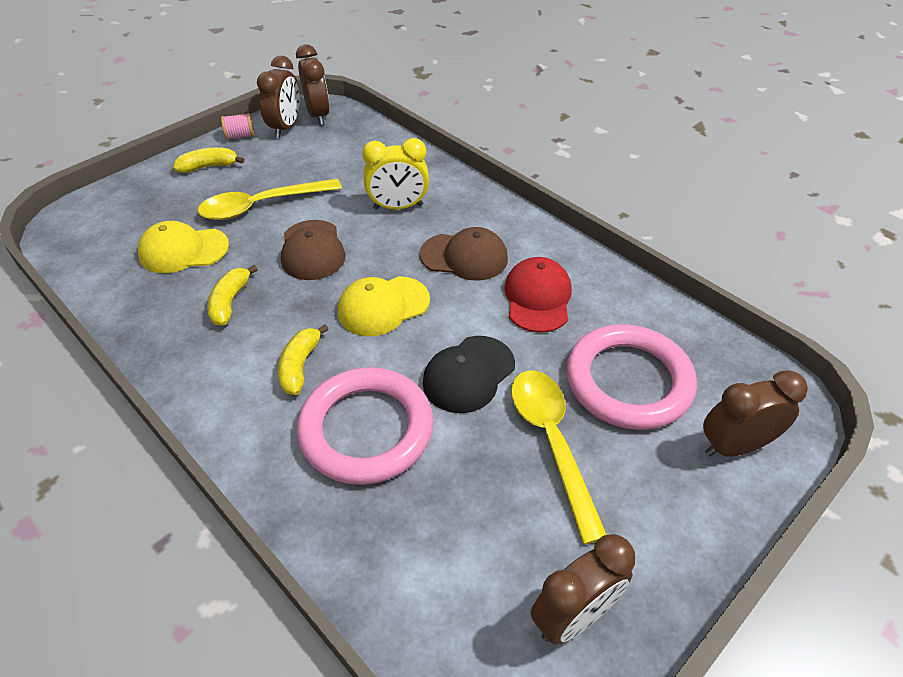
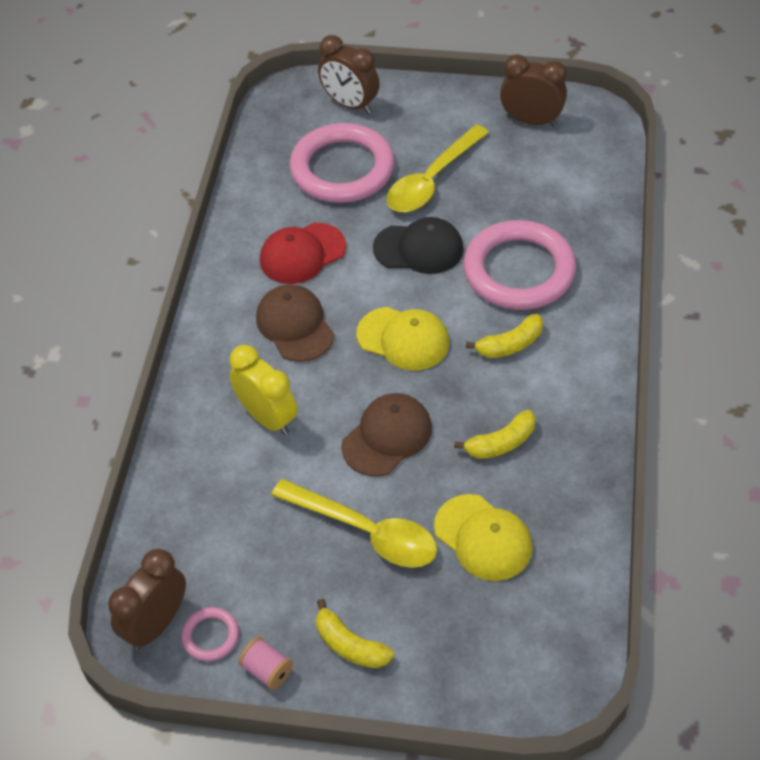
camera: 125 degrees left, 5 degrees up
brown clock [257,56,300,138] -> pink ring [181,607,239,661]

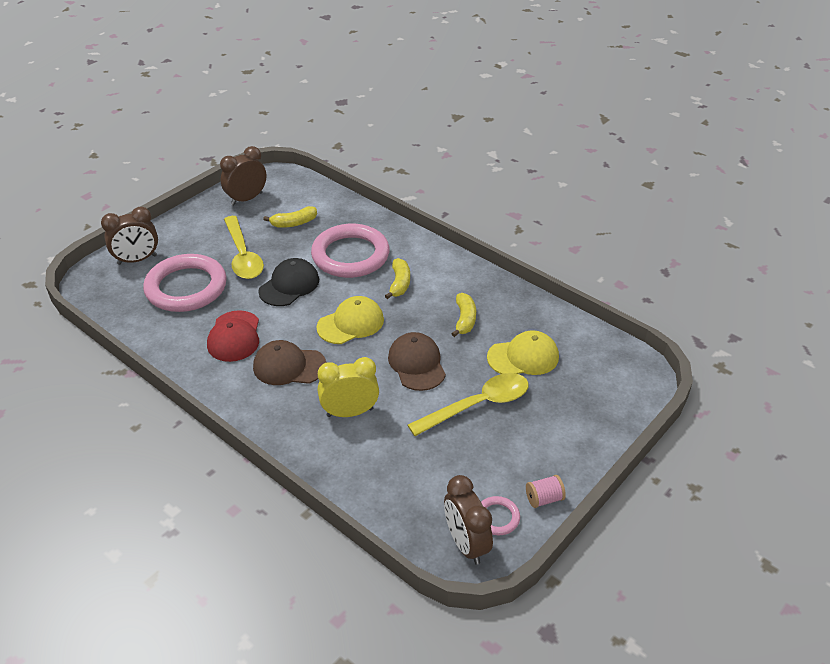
camera: 60 degrees left, 10 degrees down
yellow banana [316,598,394,668] -> yellow banana moved to [263,206,317,228]

